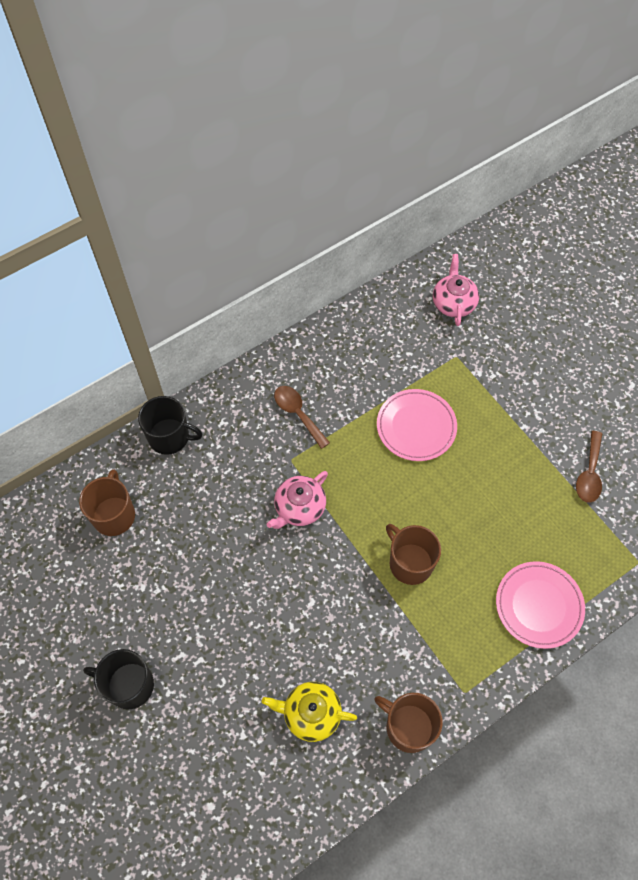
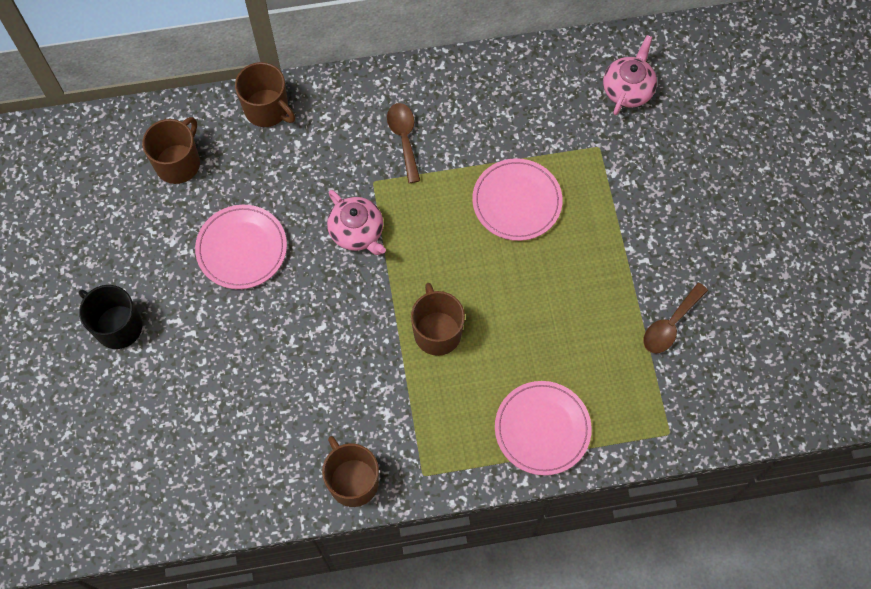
camera: 25 degrees right, 5 degrees up
black mug [138,396,202,455] -> brown mug [235,62,295,127]
yellow teapot [262,682,357,742] -> none
pink teapot [267,471,328,529] -> pink teapot turned 105 degrees counterclockwise [327,190,386,255]
none -> pink plate [195,205,287,289]

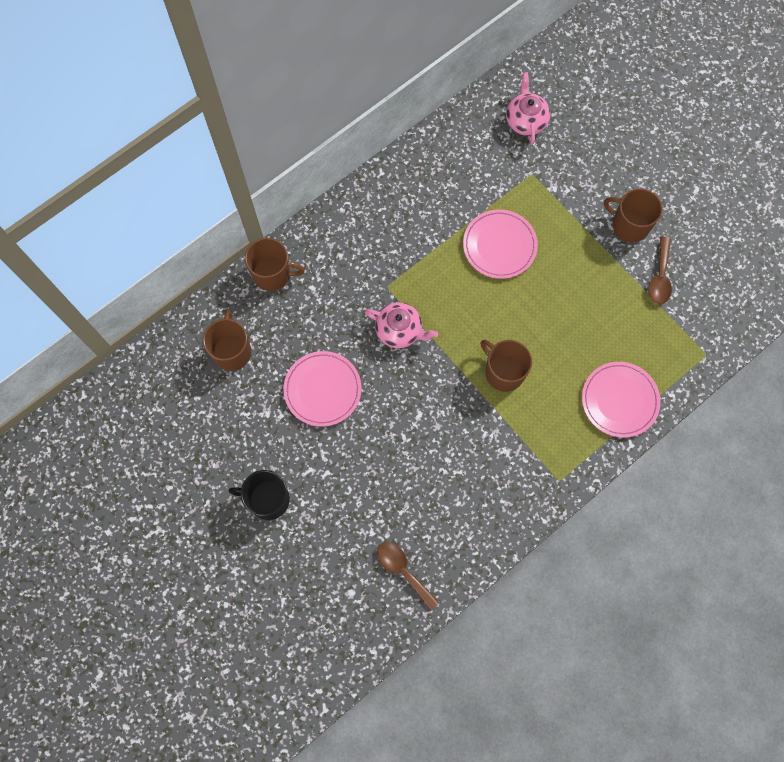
camera: 30 degrees left, 5 degrees up
brown mug [322,436,379,507] -> brown mug moved to [604,188,662,242]
brown spoon [387,103,420,183] -> brown spoon moved to [377,542,439,610]

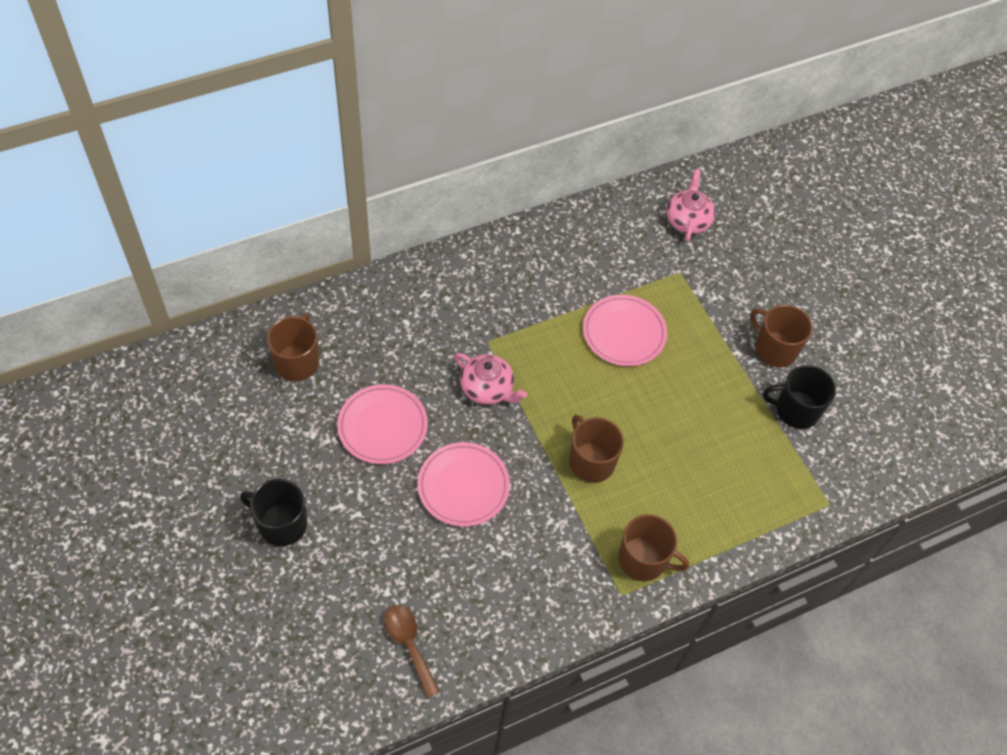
camera: 10 degrees right, 15 degrees down
brown mug [245,238,304,291] -> brown mug moved to [618,514,689,581]
pink plate [582,362,661,438] -> pink plate moved to [418,442,510,527]
brown spoon [648,236,672,304] -> black mug [763,365,836,429]

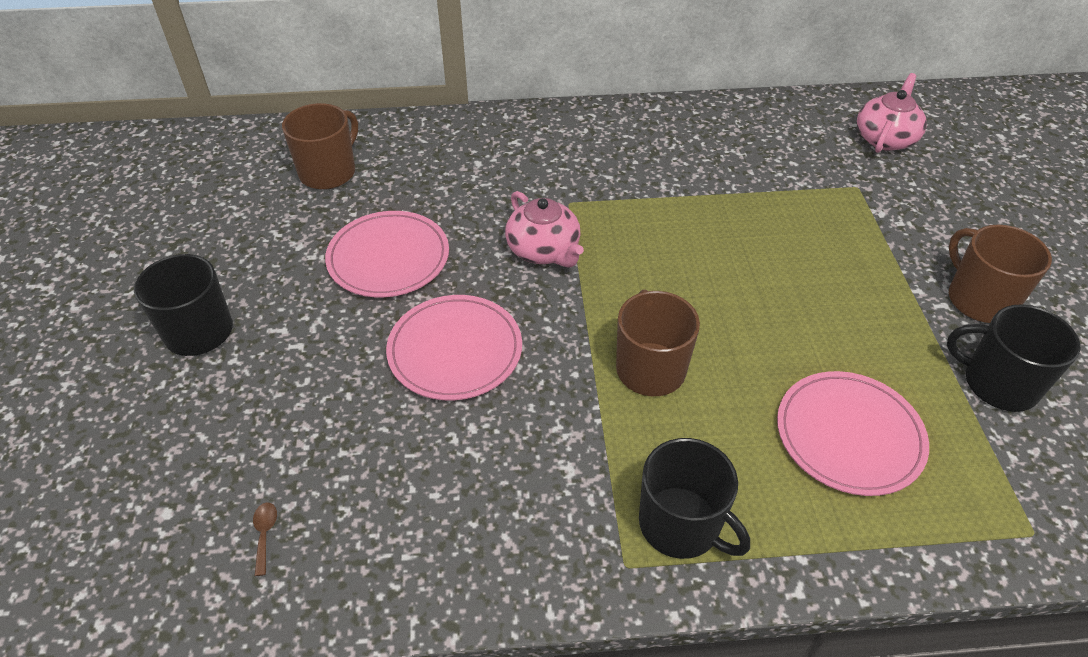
camera: 25 degrees right, 10 degrees down
brown spoon [384,605,440,698] -> brown spoon [253,502,277,576], size x0.48
pink plate [583,295,667,366] -> pink plate moved to [777,371,929,496]
brown mug [618,514,689,581] -> black mug [639,438,750,559]

